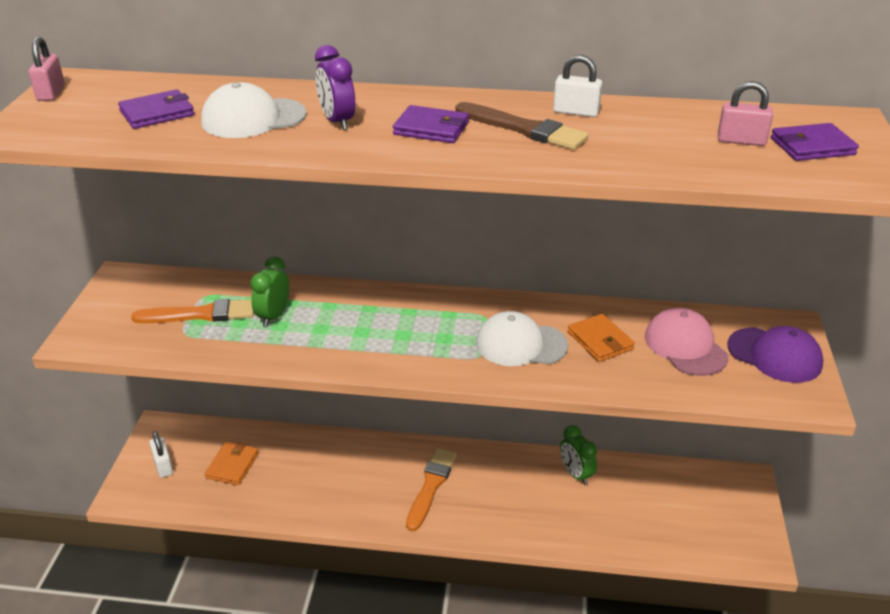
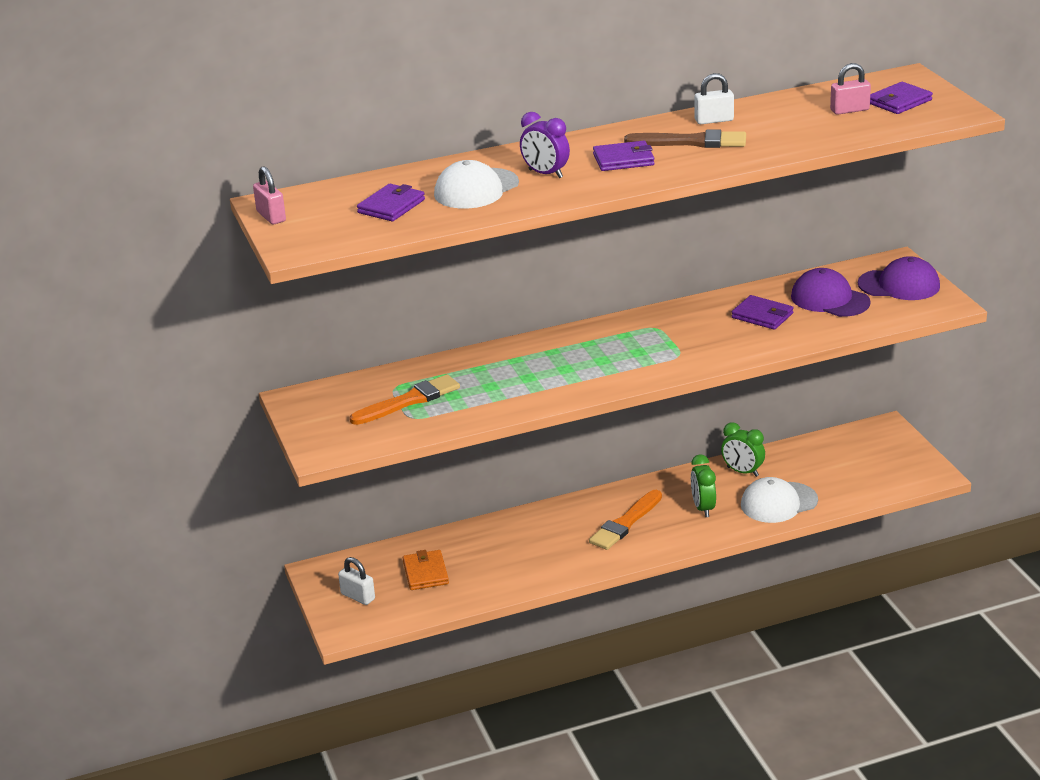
camera: 25 degrees left, 5 degrees down
green clock [250,257,289,327] -> green clock moved to [691,454,716,517]
orange brush [406,448,457,531] -> orange brush turned 135 degrees counterclockwise [589,490,662,550]
white cap [476,311,568,366] -> white cap moved to [741,477,818,523]
orange wallet [567,314,635,362] -> purple wallet [732,295,794,330]
pink cap [645,308,728,376] -> purple cap [791,268,871,317]

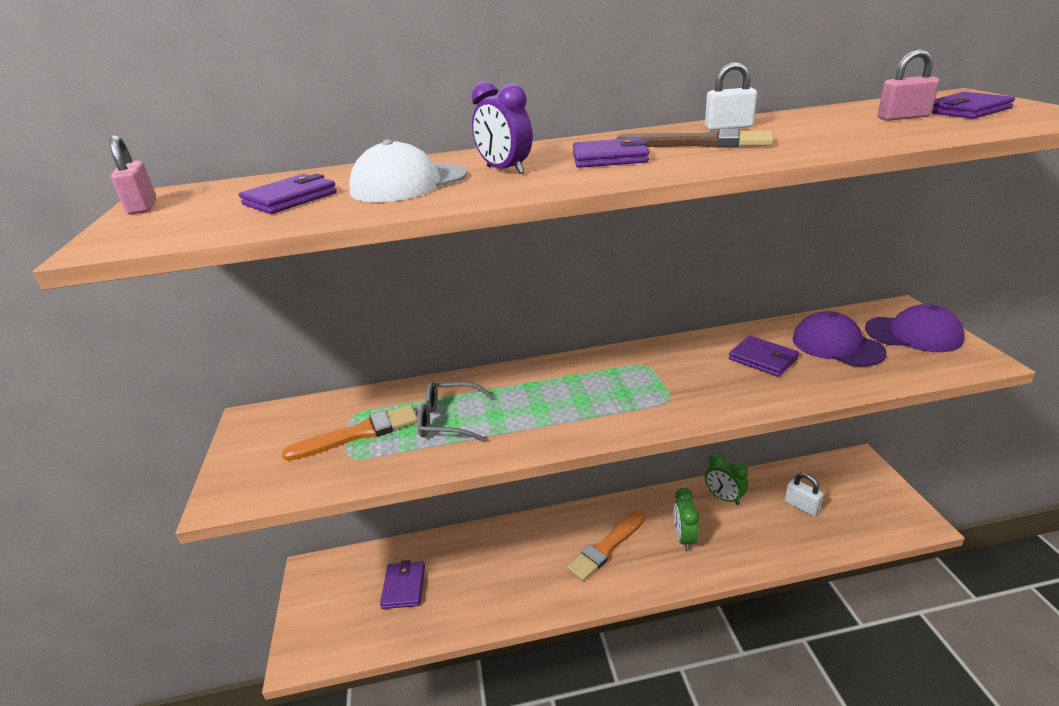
camera: 10 degrees right, 0 degrees up
white padlock [338,557,375,605] -> white padlock moved to [785,473,824,516]
orange wallet [403,550,449,590] -> purple wallet [380,560,425,609]
white cap [741,477,818,523] -> none
none -> grey glasses [417,381,495,442]

